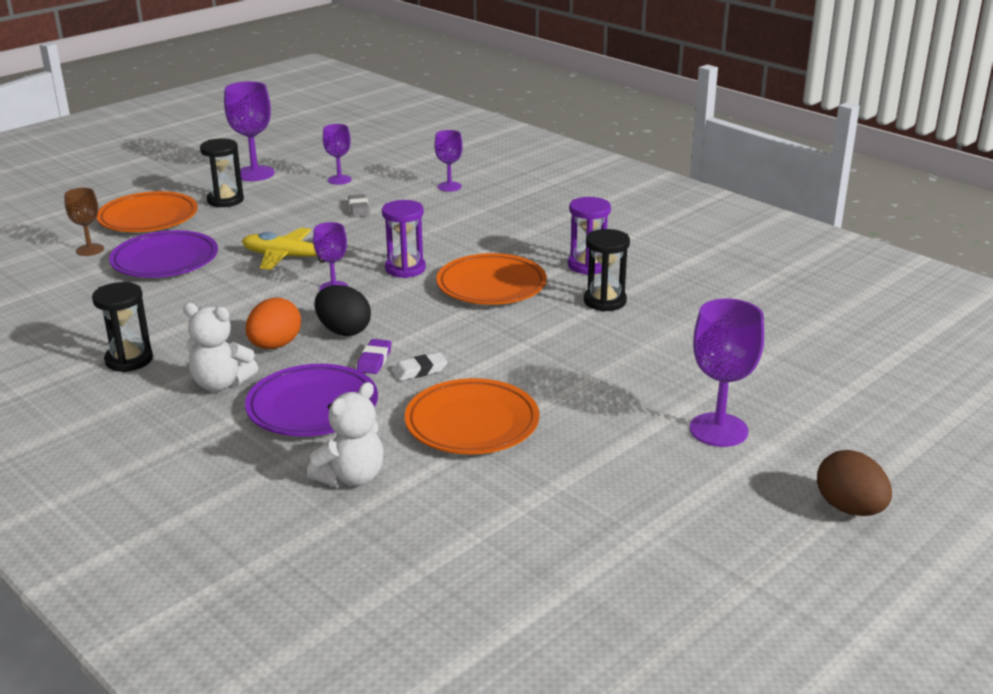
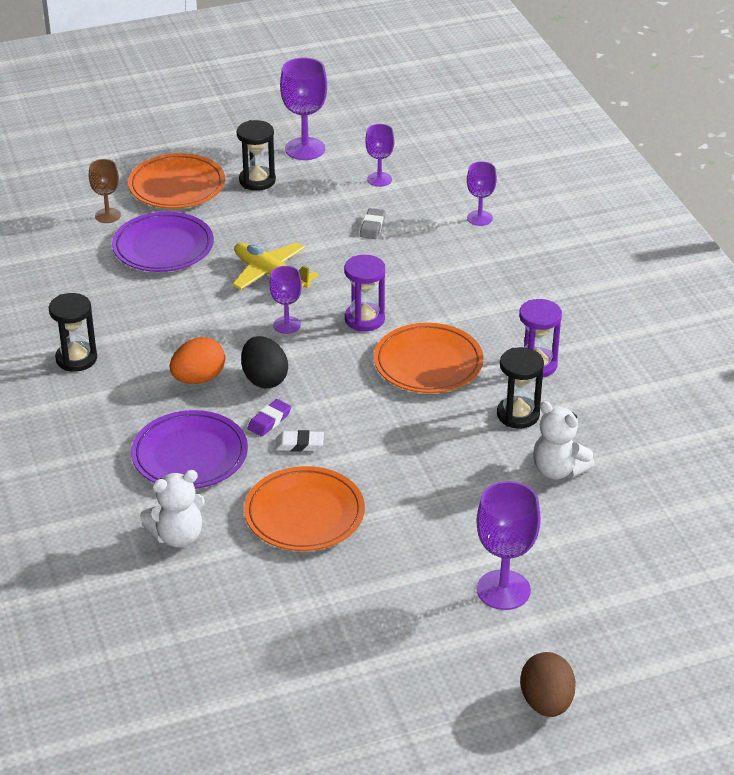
camera: 25 degrees right, 10 degrees up
white teddy bear [183,303,258,391] -> white teddy bear moved to [533,401,595,479]

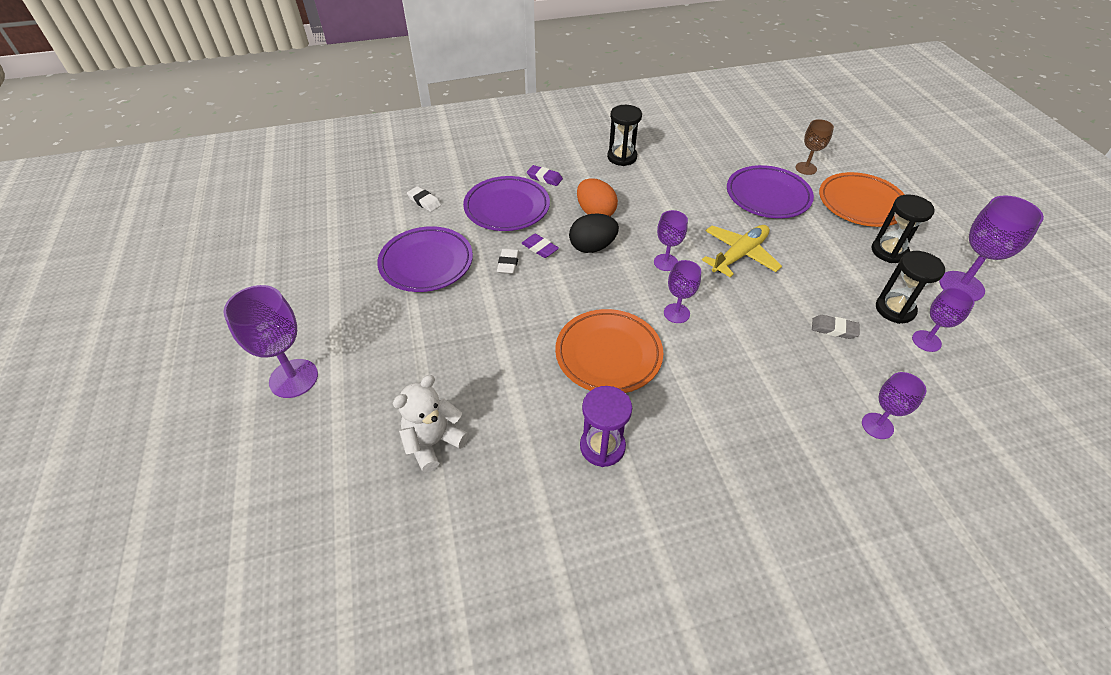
camera: 95 degrees right, 10 degrees up
white teddy bear [140,470,205,547] -> white eraser [407,186,441,212]
orange plate [244,466,365,551] -> purple plate [377,226,473,292]
purple hourglass [344,255,385,331] -> purple goblet [664,260,701,323]
black hourglass [497,347,544,428] -> black hourglass moved to [876,251,945,324]
brown egg [520,652,576,717] -> none
none -> purple eraser [527,165,563,186]

